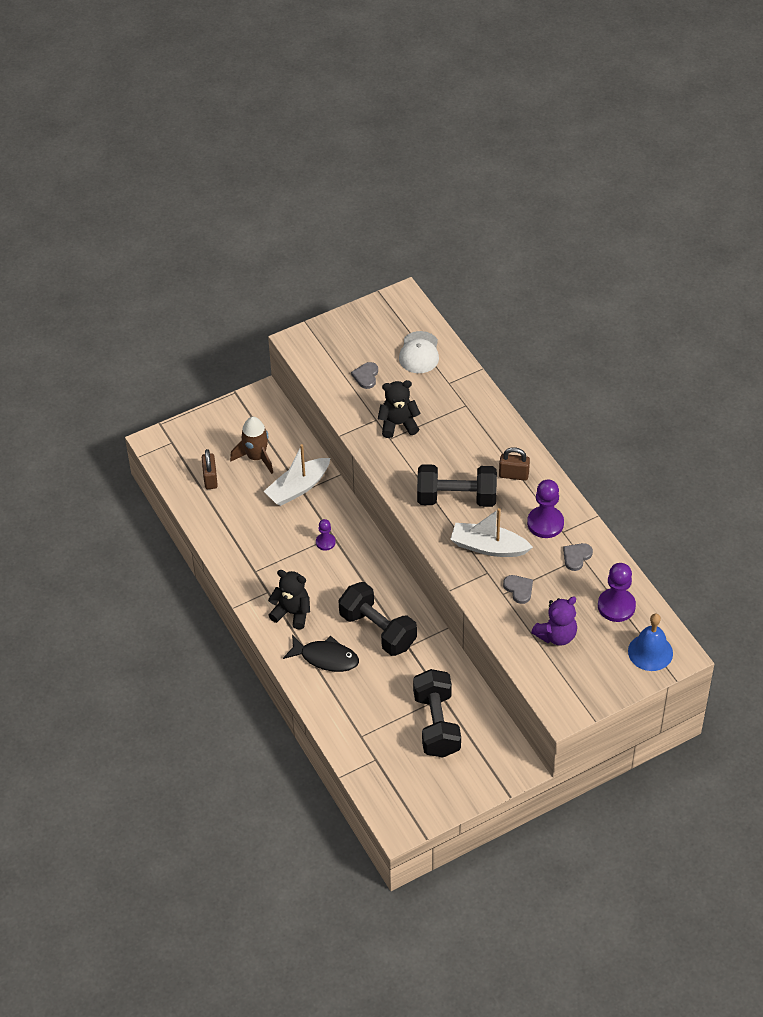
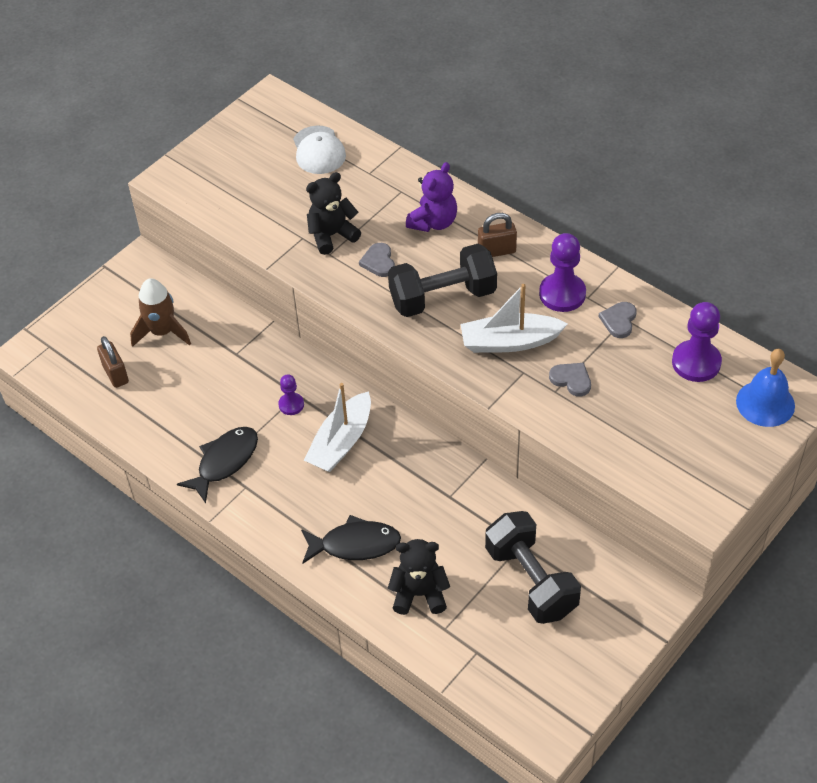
camera: 20 degrees left, 0 degrees up
white boat [264,444,330,506] -> white boat moved to [304,383,371,472]
black teddy bear [268,570,310,630] -> black teddy bear moved to [388,539,450,615]
black dumbbell [338,582,417,656] -> none
grey heart [351,362,378,389] -> grey heart moved to [359,243,395,277]
purple teddy bear [531,597,577,646] -> purple teddy bear moved to [406,162,457,232]
none -> black fish [177,427,258,503]

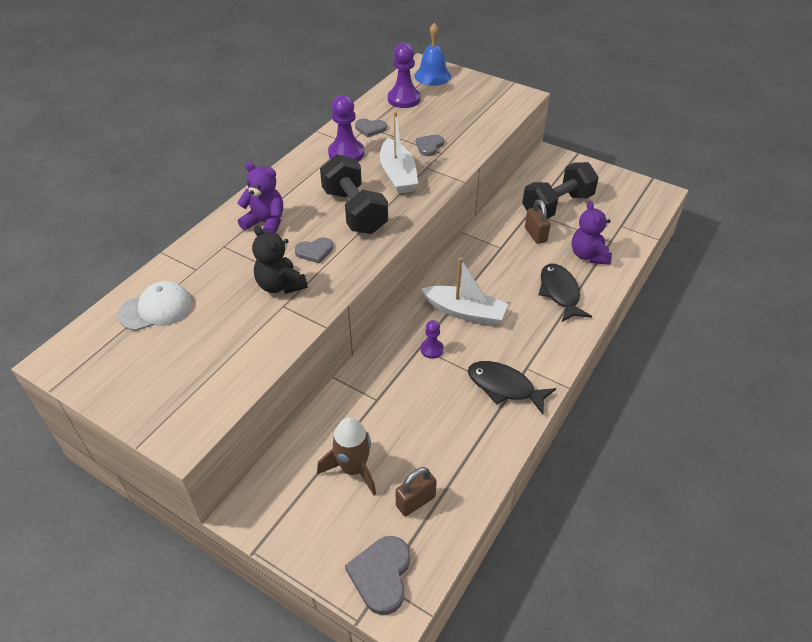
camera: 100 degrees left, 5 degrees down
black teddy bear [388,539,450,615] -> purple teddy bear [572,201,612,265]
brown padlock [478,213,517,257] -> brown padlock moved to [525,199,551,244]
none -> grey heart [345,536,410,615]

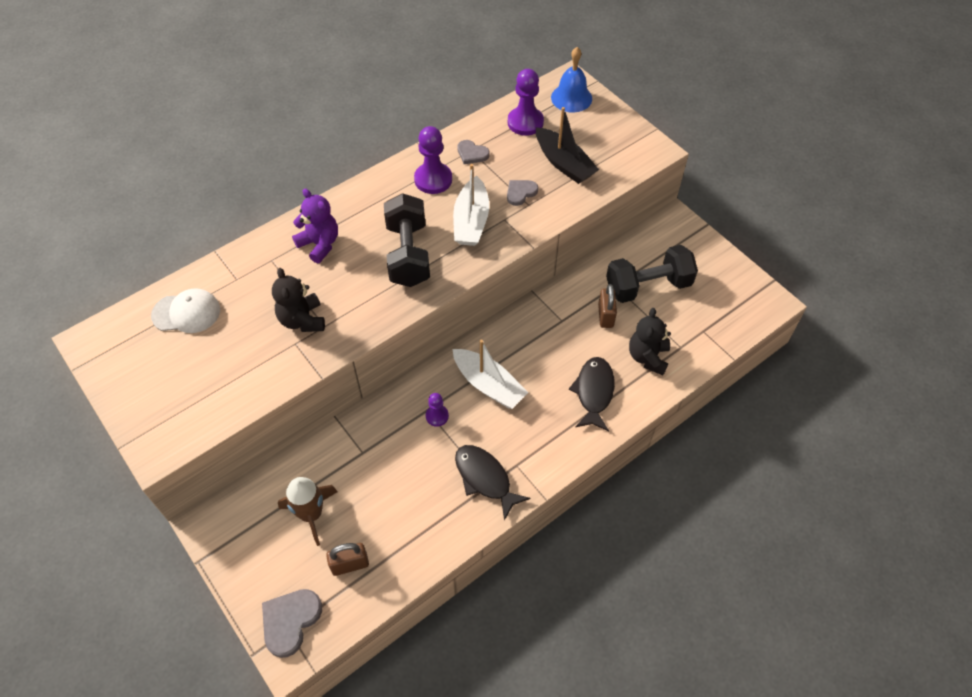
camera: 20 degrees right, 10 degrees up
grey heart [295,237,333,264] -> none
purple teddy bear [572,201,612,265] -> black teddy bear [629,308,671,375]
none -> black boat [536,107,599,184]

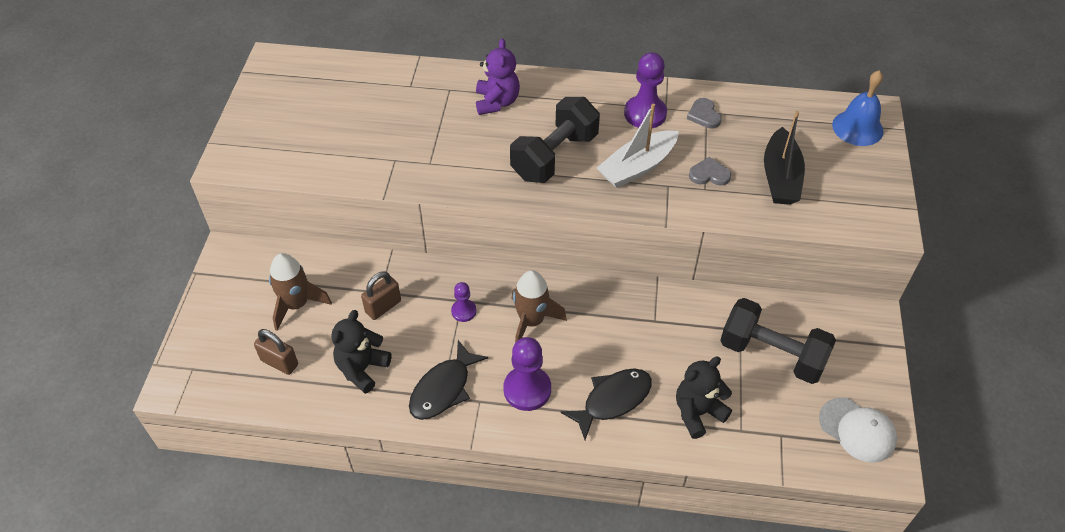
camera: 45 degrees right, 5 degrees down
white cap [151,288,220,333] -> white cap moved to [819,397,897,463]
grey heart [262,589,322,658] -> none
black teddy bear [272,268,325,332] -> black teddy bear moved to [332,310,392,394]
white boat [452,340,528,409] -> brown rocket [511,270,567,343]
black fish [455,445,531,521] -> black fish turned 150 degrees counterclockwise [409,340,488,420]
purple pawn [508,69,544,136] -> purple pawn moved to [503,337,551,411]
brown padlock [598,284,617,328] -> brown padlock moved to [361,271,401,320]

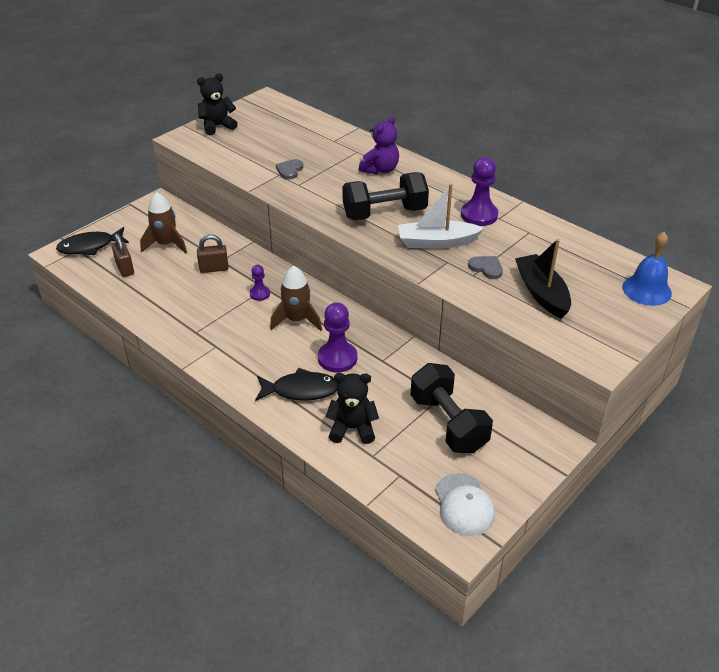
camera: 35 degrees right, 10 degrees down
black teddy bear [332,310,392,394] -> black teddy bear moved to [197,73,238,135]
black fish [409,340,488,420] -> black fish moved to [56,227,129,255]
purple pawn [503,337,551,411] -> purple pawn moved to [318,302,357,373]
grey heart [687,98,722,128] -> grey heart moved to [276,159,303,180]
black boat [764,111,805,205] -> black boat turned 120 degrees clockwise [515,239,571,319]

